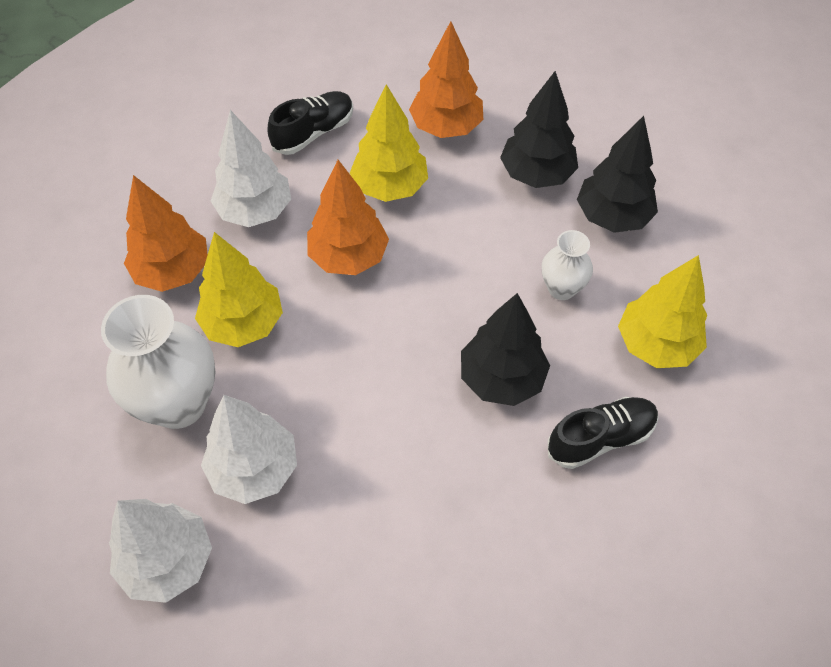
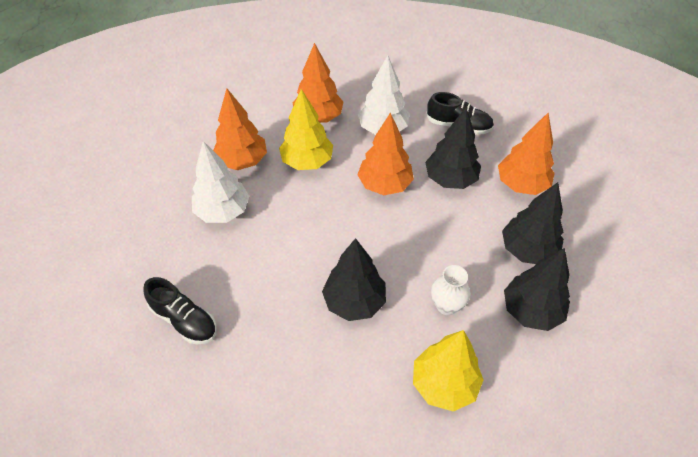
camera: 60 degrees right, 5 degrees down
white vase [101,295,216,429] -> orange tree [213,89,267,170]
white tree [109,499,212,603] -> none
yellow tree [350,84,428,202] -> black tree [425,107,481,189]
black shoe [548,397,659,469] -> black shoe moved to [143,277,217,344]

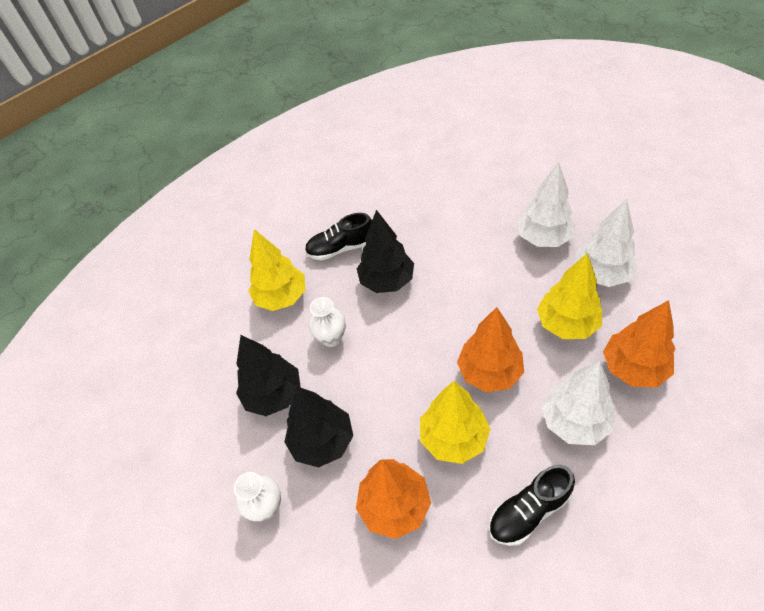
camera: 135 degrees right, 0 degrees up
black shoe [143,277,217,344] -> black shoe moved to [305,213,372,261]
orange tree [213,89,267,170] -> white tree [575,199,638,287]
black tree [425,107,481,189] -> yellow tree [420,381,490,464]
none -> white vase [234,472,281,522]

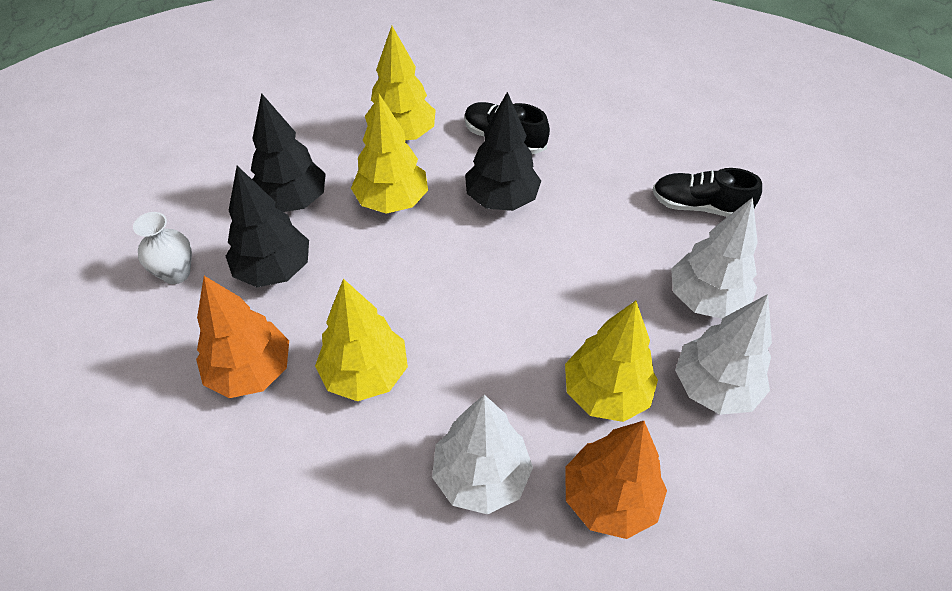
camera: 40 degrees right, 0 degrees up
white vase [309,297,346,347] -> yellow tree [351,94,428,214]
orange tree [457,307,524,392] -> none
black shoe [489,465,575,546] -> black shoe moved to [653,168,762,217]

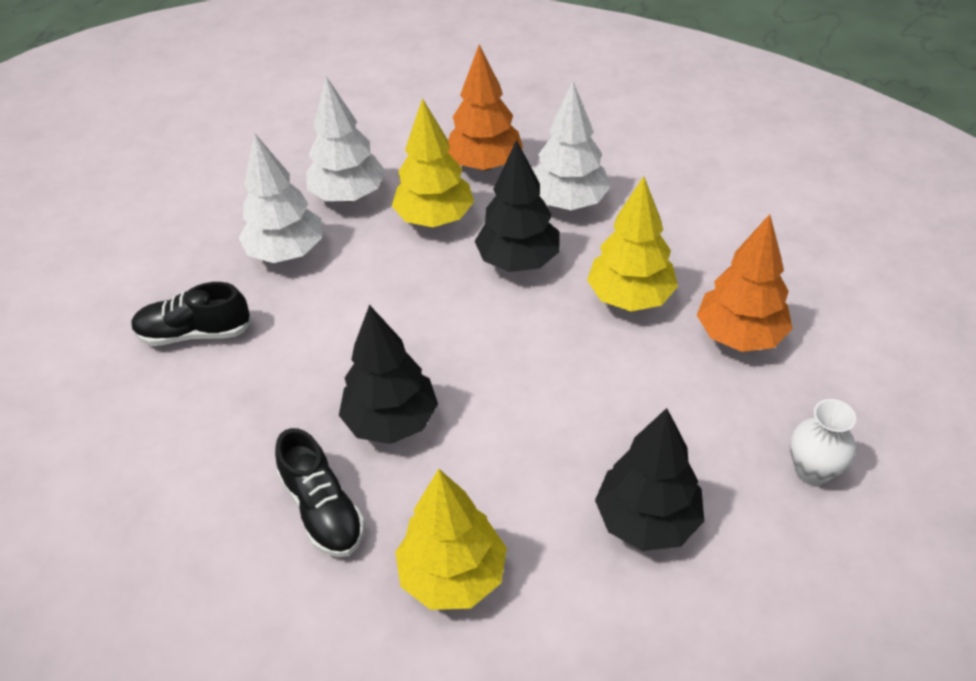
camera: 150 degrees left, 5 degrees down
black tree [226,166,309,287] -> black tree moved to [475,140,560,272]
yellow tree [351,94,428,214] -> none
black shoe [653,168,762,217] -> black shoe turned 135 degrees clockwise [131,282,252,346]

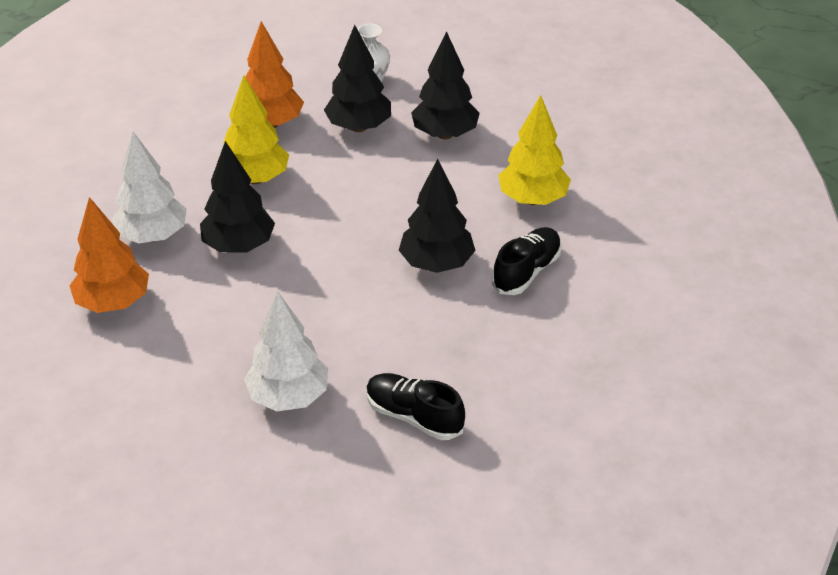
camera: 115 degrees left, 5 degrees down
black shoe [131,282,252,346] -> black shoe turned 150 degrees clockwise [366,373,465,440]
white tree [306,76,385,202] -> none
yellow tree [392,98,474,227] -> none
none -> black tree [324,25,391,132]

